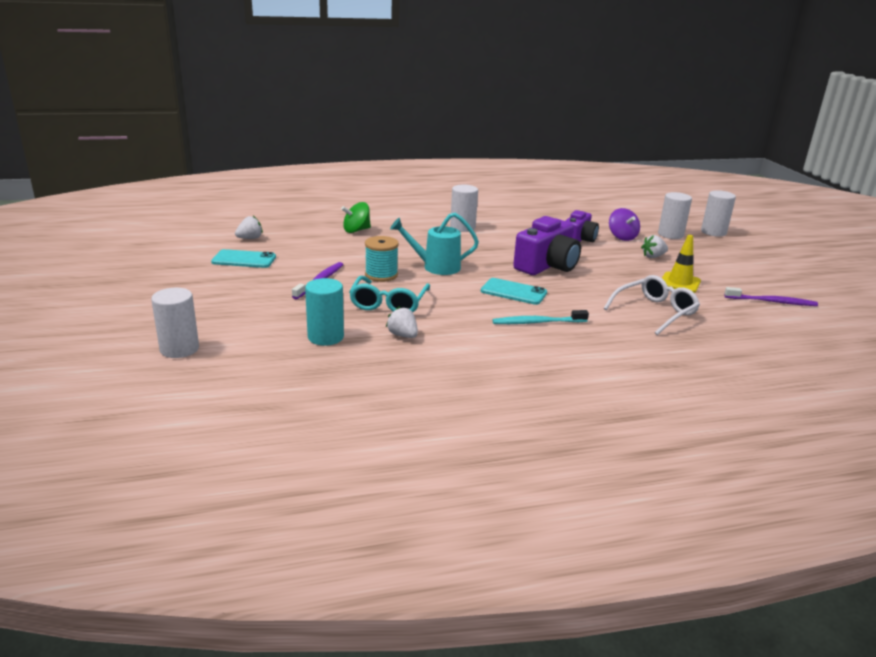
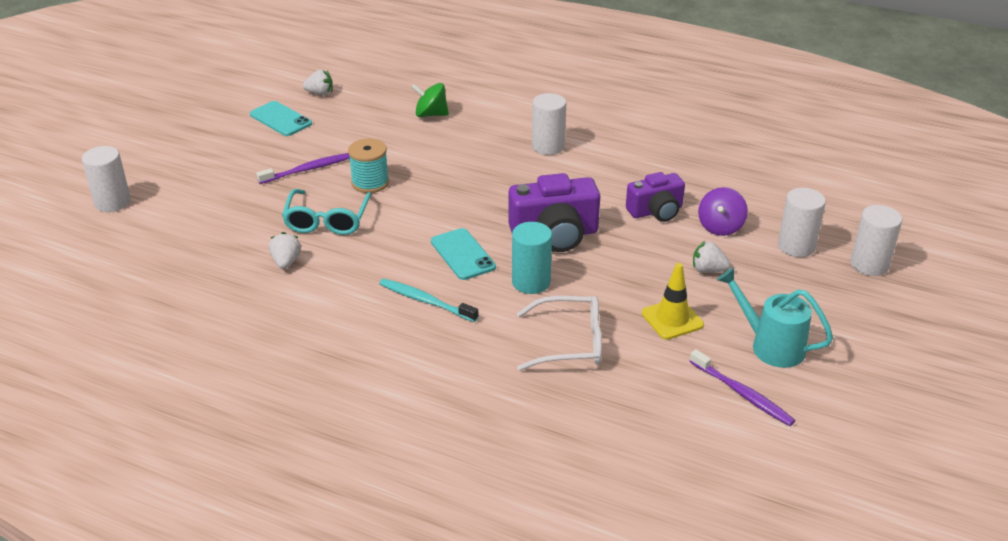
camera: 40 degrees right, 10 degrees up
turquoise cylinder [305,278,344,346] -> turquoise cylinder moved to [512,222,552,294]
turquoise glasses [349,276,430,312] -> turquoise glasses turned 45 degrees counterclockwise [282,189,371,235]
turquoise watering can [390,213,479,275] -> turquoise watering can moved to [717,267,833,368]

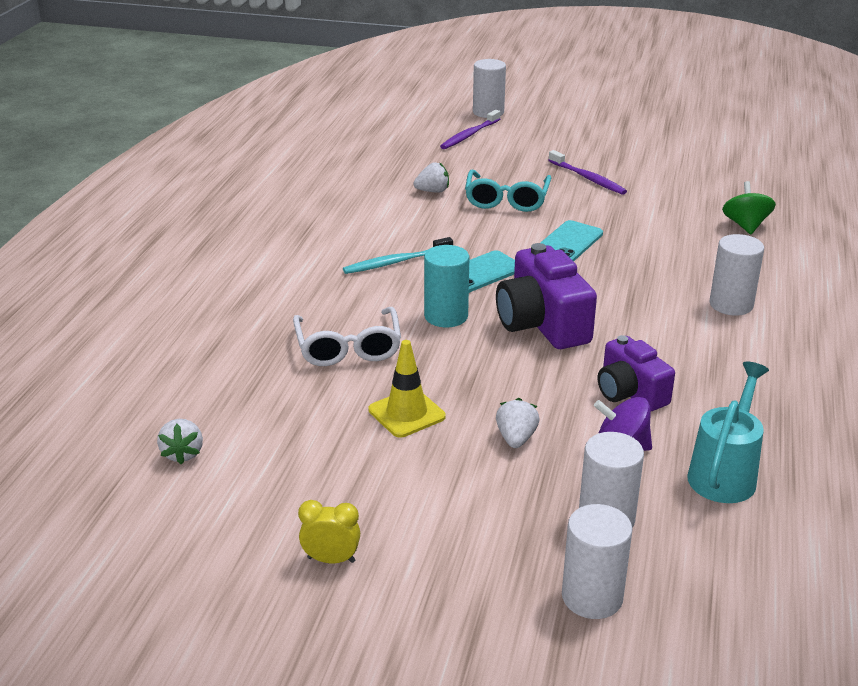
camera: 80 degrees right, 5 degrees down
turquoise phone [250,101,312,136] -> turquoise phone moved to [540,220,603,261]
turquoise glasses [282,189,371,235] -> turquoise glasses turned 75 degrees counterclockwise [465,170,551,212]
white strawberry [303,70,333,95] -> white strawberry moved to [157,419,203,465]
turquoise spool [348,139,389,193] -> none
turquoise toothbrush [379,278,479,322] -> turquoise toothbrush turned 135 degrees counterclockwise [343,237,453,274]
purple toothbrush [689,349,796,426] -> purple toothbrush moved to [440,110,500,149]
turquoise watering can [717,267,833,368] -> turquoise watering can moved to [687,361,769,503]
none -> yellow clock [298,500,360,563]

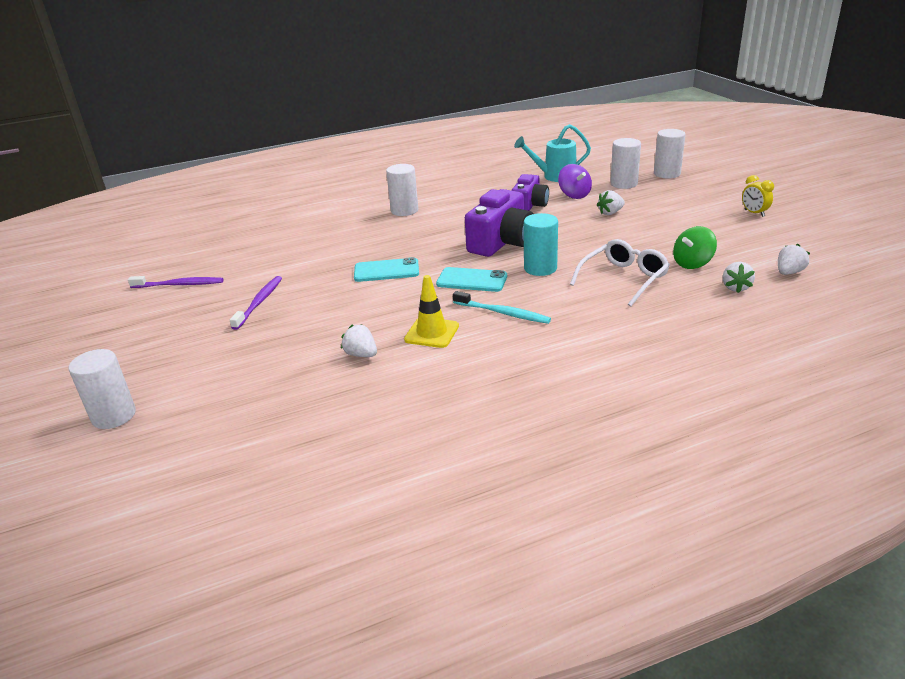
camera: 125 degrees left, 0 degrees up
yellow traffic cone [368,340,446,438] -> yellow traffic cone moved to [404,275,459,348]
purple toothbrush [440,110,500,149] -> purple toothbrush moved to [128,276,223,288]
turquoise glasses [465,170,551,212] -> none
green spinning top [722,181,776,234] -> green spinning top moved to [673,226,717,269]
none -> white strawberry [723,262,755,293]

